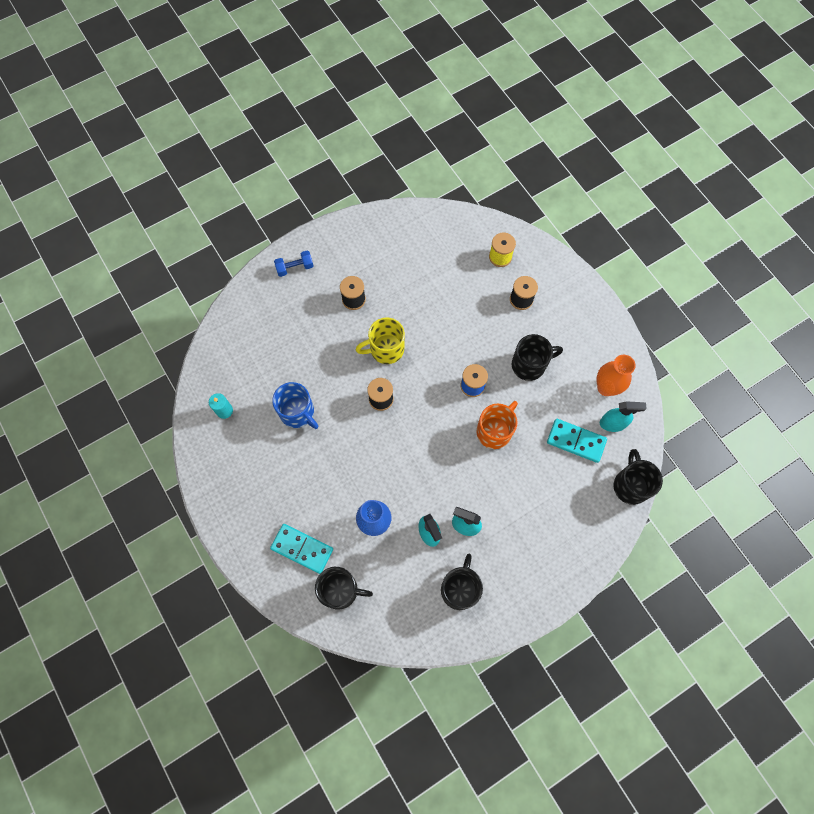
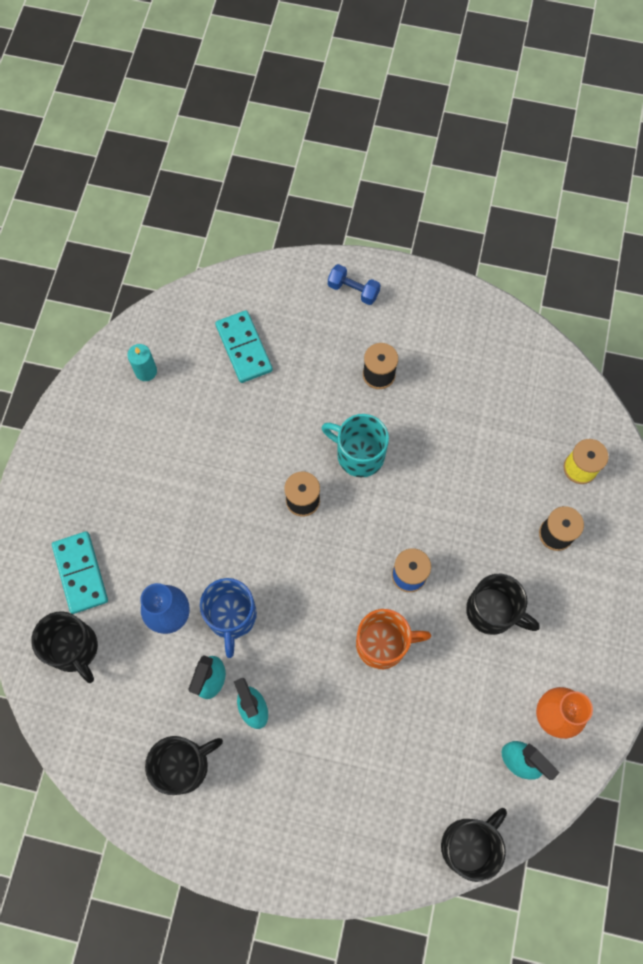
camera: 45 degrees right, 0 degrees up
blue mug [272,382,318,429] -> blue mug moved to [200,578,257,658]
yellow mug [355,318,405,364] -> turquoise mug [321,414,389,477]
turquoise domino [547,419,607,463] -> turquoise domino moved to [215,310,273,383]

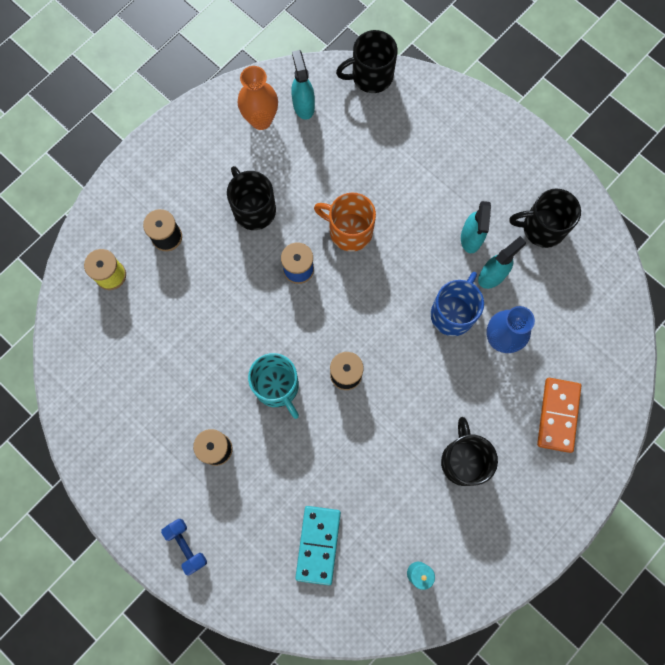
camera: 150 degrees left, 5 degrees up
black mug [31,611,98,683] -> black mug moved to [441,417,498,486]
turquoise domino [52,531,108,614] -> orange domino [537,378,581,453]

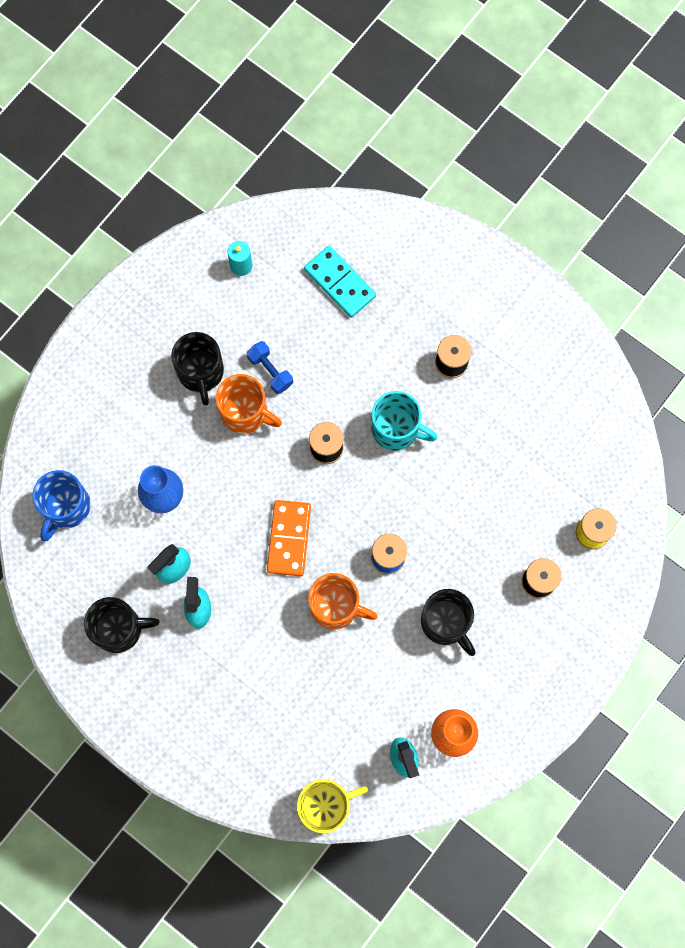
camera: 175 degrees right, 0 degrees up
blue dumbbell [161,519,207,576] -> blue dumbbell moved to [247,341,293,394]
turquoise mug [248,353,299,419] -> turquoise mug turned 150 degrees clockwise [371,391,438,450]
turquoise domino [295,506,341,585] -> turquoise domino turned 45 degrees counterclockwise [304,246,376,318]
black mug [336,30,398,93] -> yellow mug [297,779,368,833]
blue mug [431,272,484,336] -> blue mug moved to [32,470,91,541]
orange domino [537,378,581,453] -> orange domino moved to [267,500,311,576]
none -> orange mug [216,374,282,434]

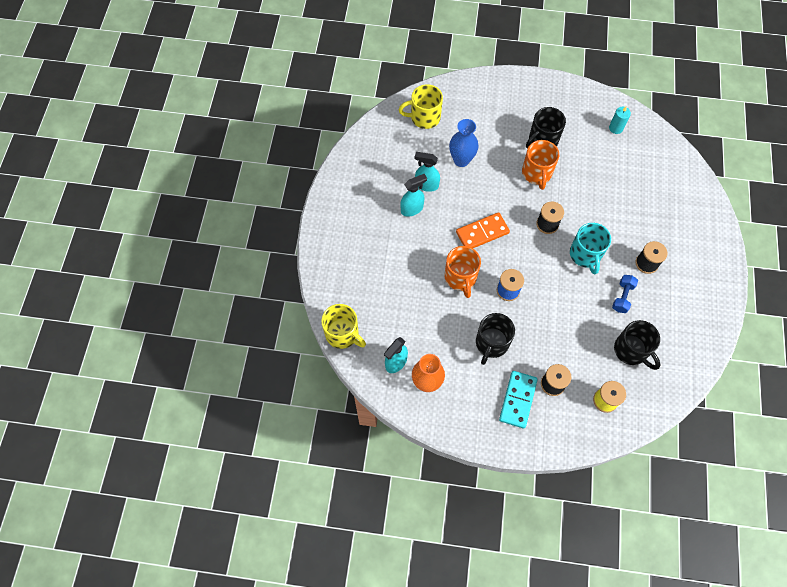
camera: 60 degrees right, 10 degrees down
blue mug [32,470,91,541] -> yellow mug [399,84,443,129]
black mug [84,597,160,653] -> black mug moved to [614,320,661,370]
blue dumbbell [247,341,293,394] -> blue dumbbell moved to [612,275,638,313]
turquoise domino [304,246,376,318] -> turquoise domino moved to [499,371,538,429]

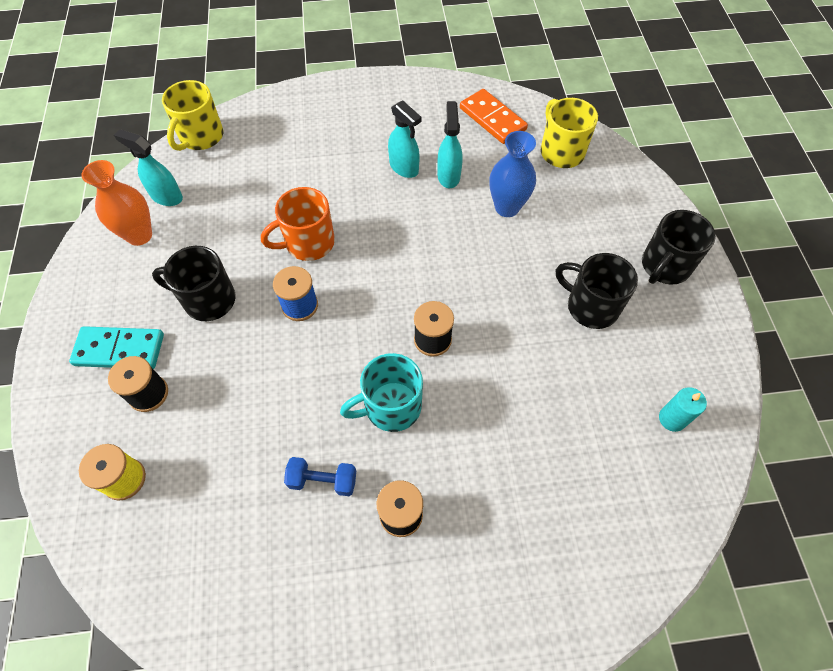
camera: 75 degrees right, 5 degrees down
orange domino [456,212,510,248] -> orange domino moved to [460,89,528,144]
orange mug [522,140,559,190] -> none
black mug [614,320,661,370] -> black mug moved to [642,210,716,285]

